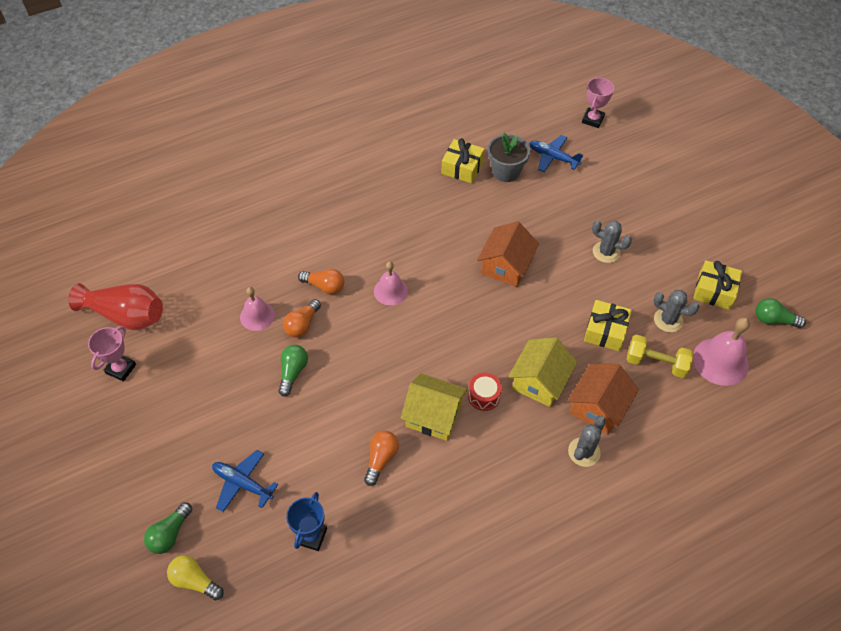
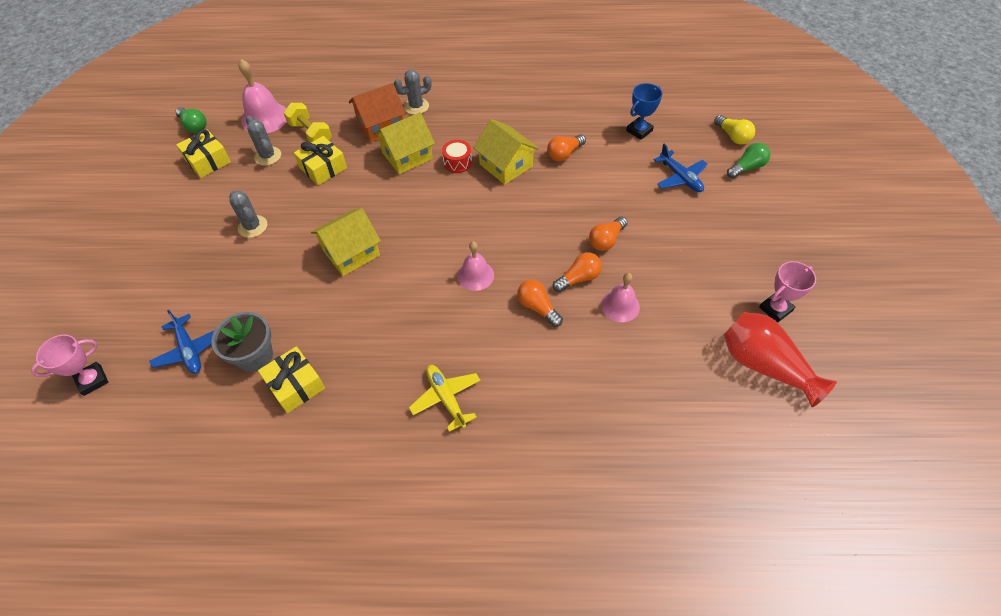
camera: 150 degrees left, 0 degrees up
green light bulb [278,345,308,396] -> orange light bulb [589,217,628,251]
orange house [477,222,539,287] -> yellow house [311,208,381,276]
none -> yellow plane [409,365,481,432]

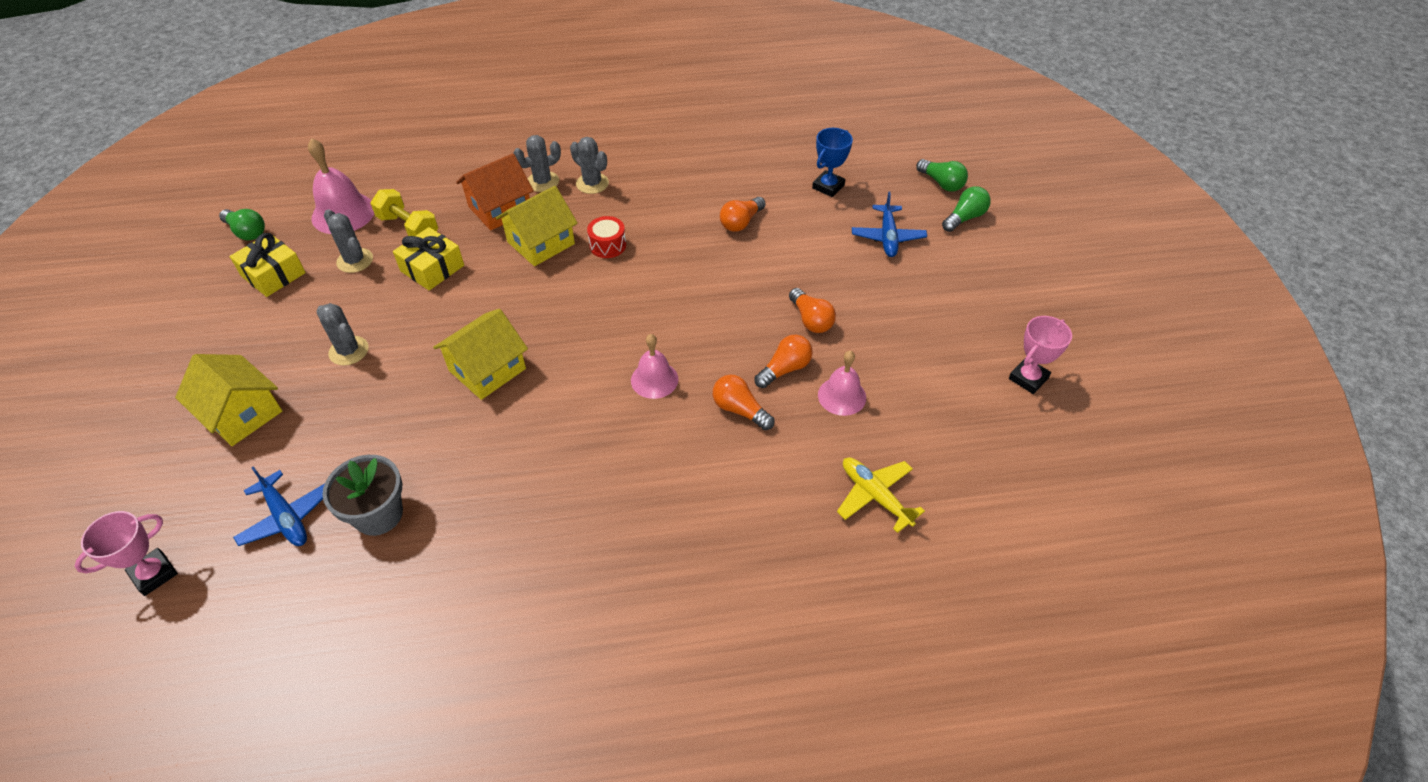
camera: 10 degrees left, 5 degrees down
yellow gift [258,346,325,413] -> none
yellow plane [409,365,481,432] -> yellow plane moved to [837,457,925,533]
yellow house [473,119,539,184] -> yellow house moved to [175,354,282,446]
orange light bulb [589,217,628,251] -> orange light bulb turned 60 degrees counterclockwise [789,288,836,333]
blue plane [654,144,708,192] -> blue plane turned 45 degrees clockwise [852,191,927,257]
yellow light bulb [714,115,755,144] -> green light bulb [916,159,968,192]
red vase [724,312,837,407] -> none
none -> grey cactus [570,137,609,194]

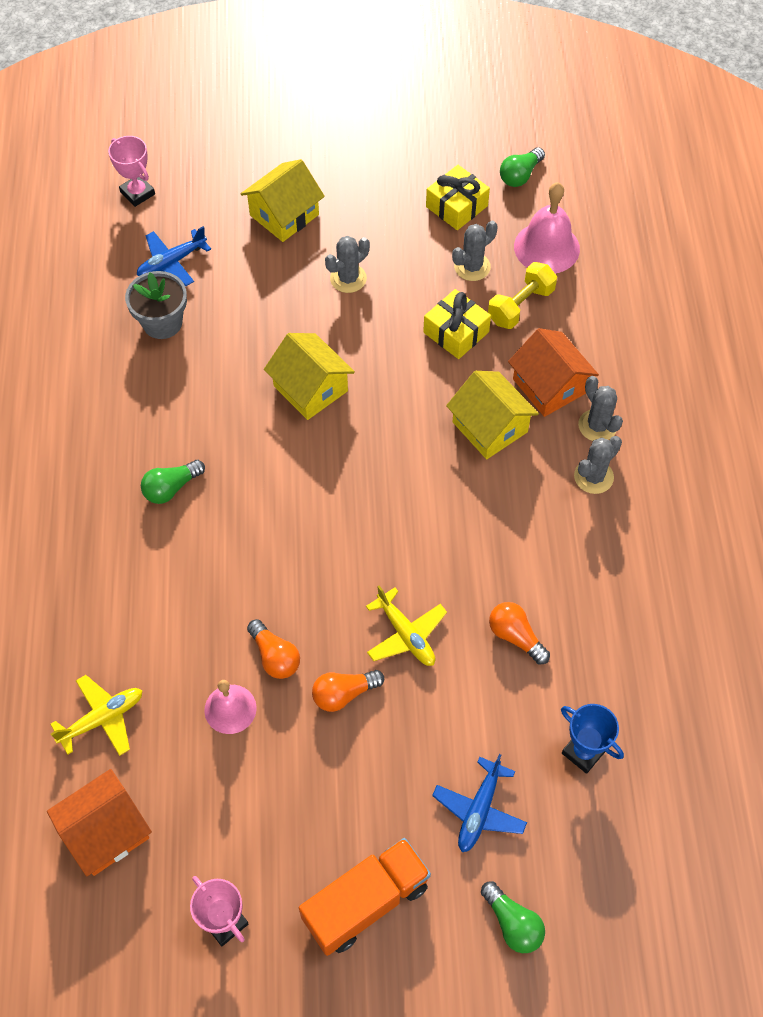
camera: 95 degrees right, 10 degrees up
red drum [587,216,626,258] -> none
pink bell [631,334,678,399] -> none
orange light bulb [713,375,774,430] -> none
blue plane [852,191,927,257] -> blue plane turned 75 degrees counterclockwise [432,754,527,852]
green light bulb [916,159,968,192] -> green light bulb moved to [141,460,205,504]
none -> orange house [47,769,152,876]
none -> orange truck [299,838,431,956]
none -> yellow plane [366,586,447,666]

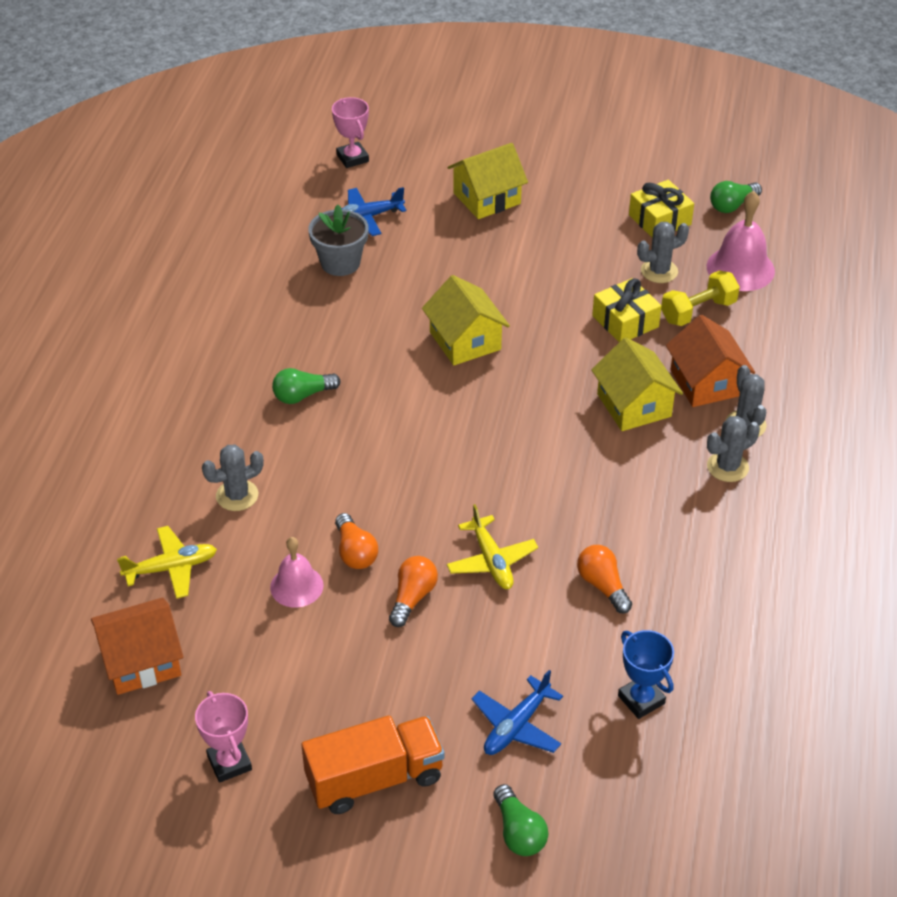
camera: 15 degrees right, 15 degrees down
orange light bulb [312,670,384,712] -> orange light bulb turned 120 degrees clockwise [389,556,438,627]
grey cactus [325,236,370,293] -> grey cactus moved to [202,444,264,511]

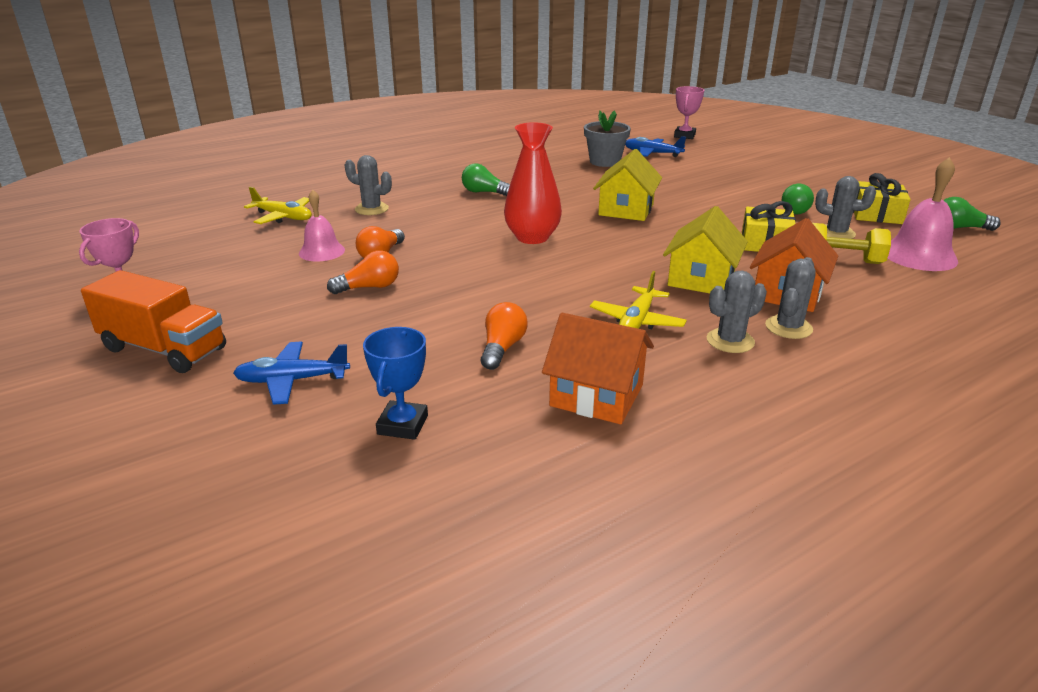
camera: 45 degrees right, 15 degrees down
orange house [91,598,184,695] -> orange house moved to [542,313,654,424]
yellow plane [446,504,538,589] -> yellow plane moved to [590,271,687,329]
yellow house [448,143,528,219] -> none
green light bulb [493,784,548,856] -> green light bulb moved to [782,184,814,215]
grey cactus [707,416,760,482] -> grey cactus turned 45 degrees counterclockwise [707,270,767,353]
none -> red vase [504,122,562,244]

